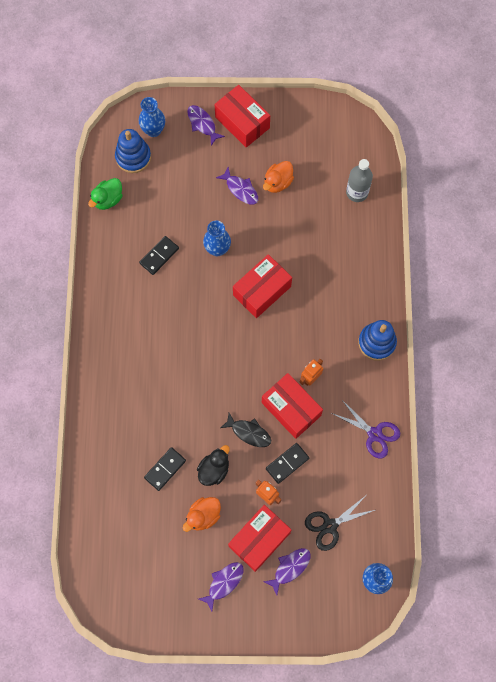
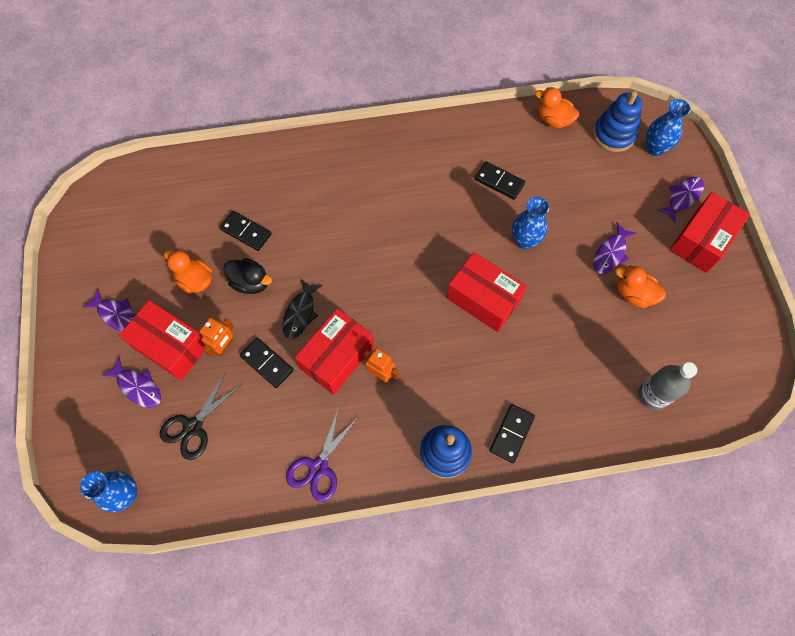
camera: 80 degrees right, 5 degrees down
green duck [88,178,123,210] -> orange duck [535,87,579,128]
black scissors [305,496,375,551] -> black scissors turned 105 degrees counterclockwise [160,373,241,460]
none -> black domino [490,404,535,463]

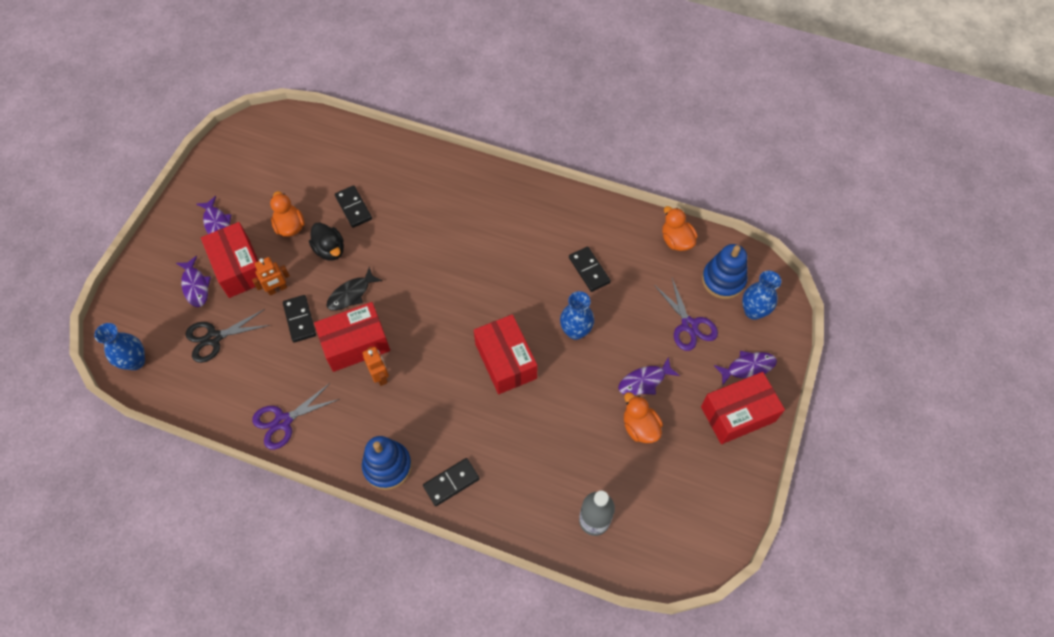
camera: 30 degrees right, 5 degrees down
none -> purple scissors [654,278,718,351]

